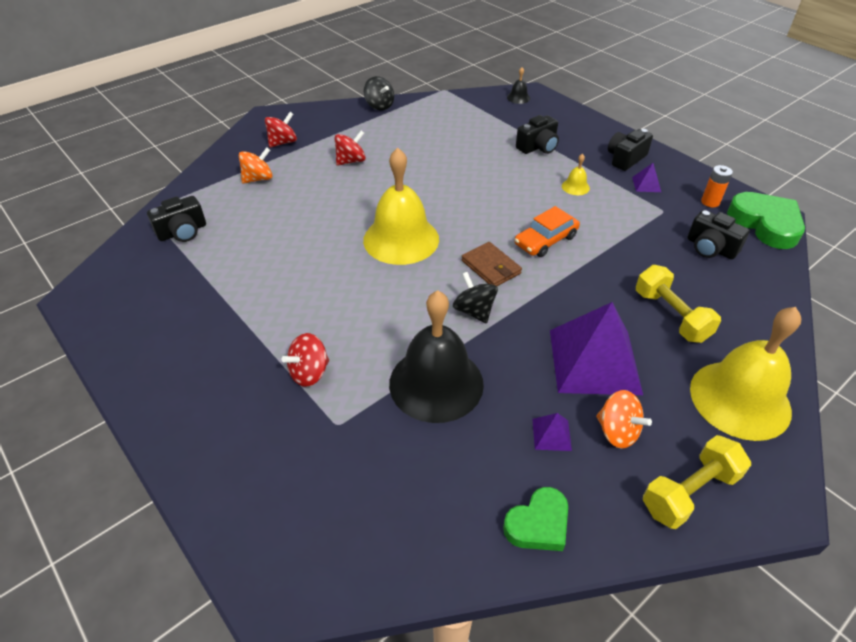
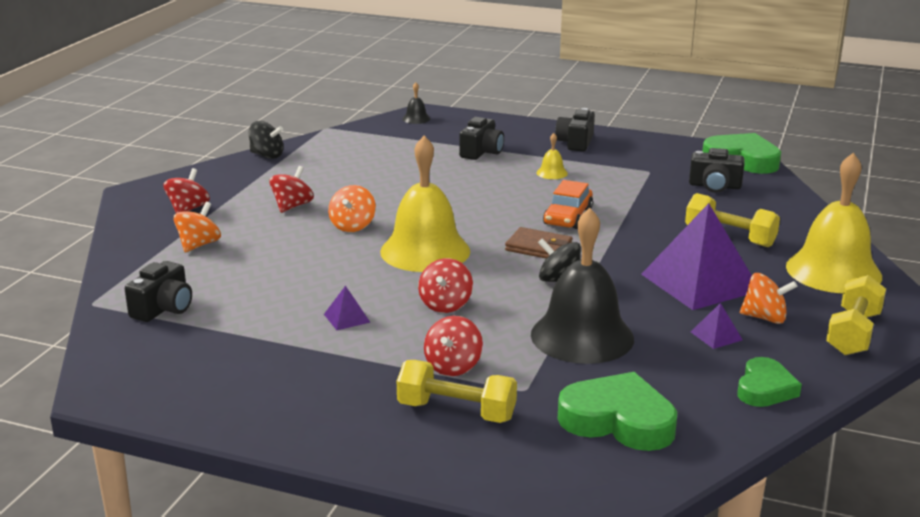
camera: 30 degrees left, 20 degrees down
purple pyramid [632,163,661,192] -> purple pyramid moved to [324,285,370,330]
orange battery [701,165,733,207] -> none
none -> orange spinning top [328,185,376,232]
none -> yellow dumbbell [397,360,517,423]
none -> red spinning top [418,258,473,313]
none -> green heart [558,372,677,451]

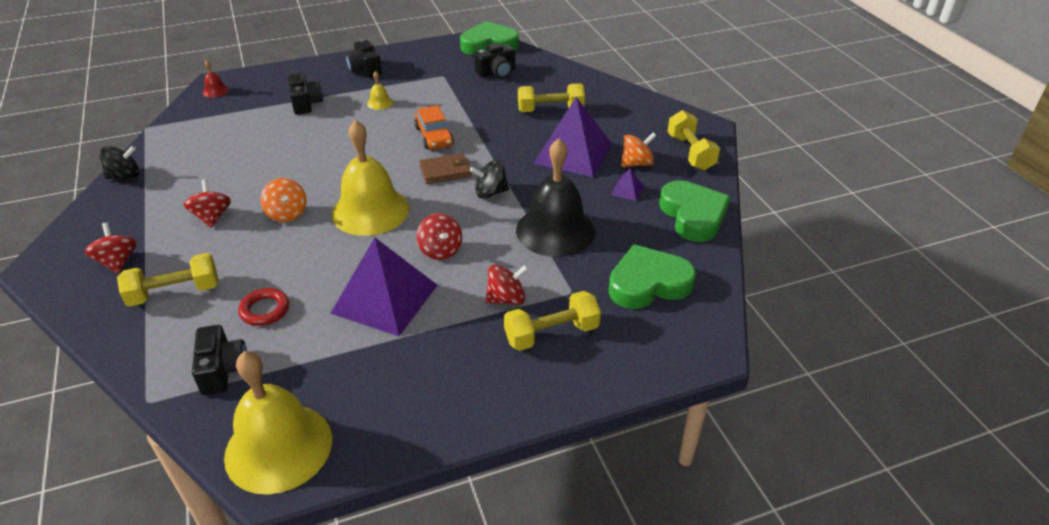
camera: 40 degrees left, 15 degrees up
orange spinning top [174,202,221,252] -> yellow dumbbell [117,253,219,307]
purple pyramid [324,285,370,330] -> purple pyramid [330,238,437,336], size x2.48
black bell [402,82,430,124] -> red bell [203,60,229,98]
red spinning top [424,316,483,376] -> red spinning top turned 90 degrees counterclockwise [485,265,529,305]
green heart [737,357,802,407] -> green heart [659,180,730,242], size x1.60
yellow bell [786,153,882,293] -> yellow bell moved to [224,351,332,494]
none -> red ring [238,288,289,326]

